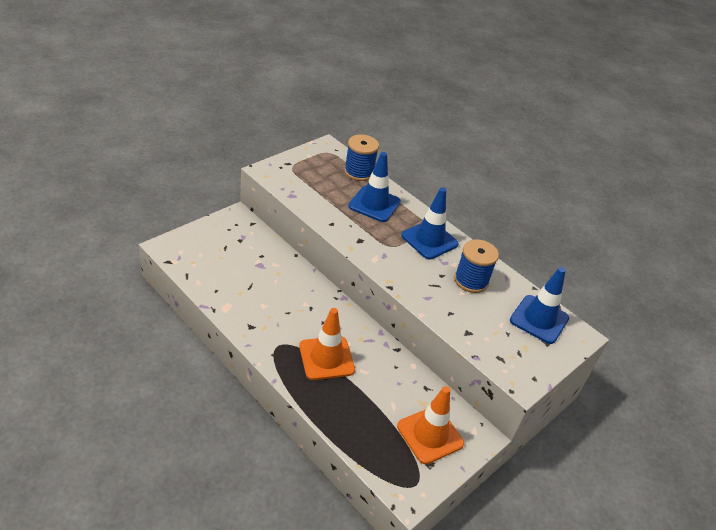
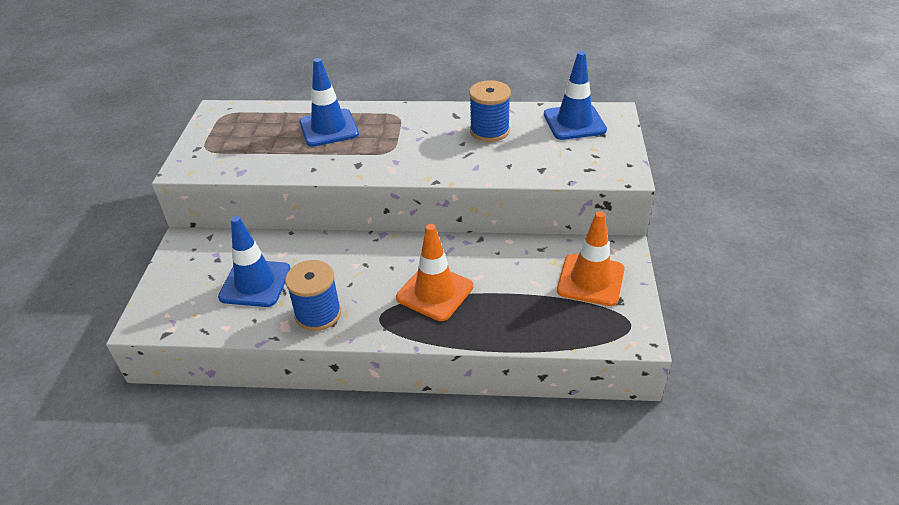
camera: 35 degrees left, 0 degrees up
blue spool [344,134,379,181] -> blue spool moved to [285,260,341,331]
blue traffic cone [401,188,459,260] -> blue traffic cone moved to [218,216,291,307]

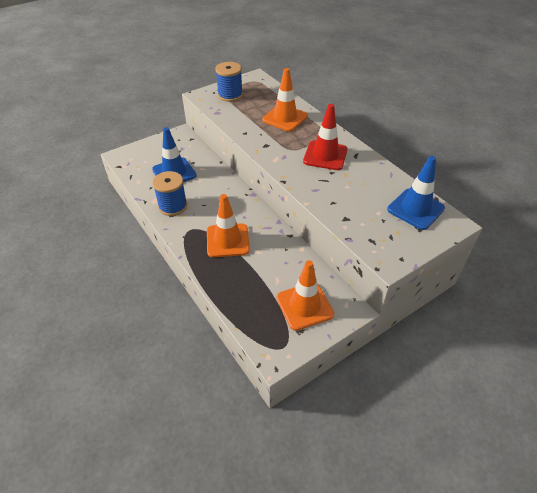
camera: 50 degrees right, 5 degrees up
blue traffic cone [300,58,359,147] -> orange traffic cone [262,68,308,131]
blue spool [469,80,511,142] -> blue spool moved to [215,62,243,102]
none -> red traffic cone [303,104,348,170]

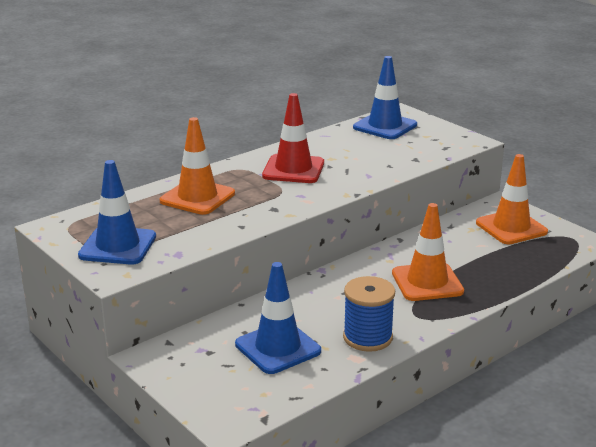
camera: 95 degrees left, 20 degrees down
blue spool [215,62,243,102] -> blue traffic cone [78,160,156,264]

